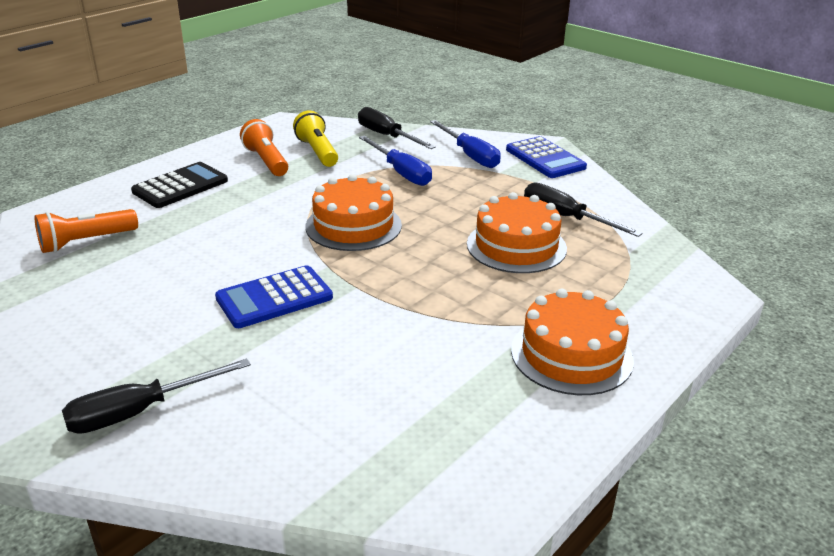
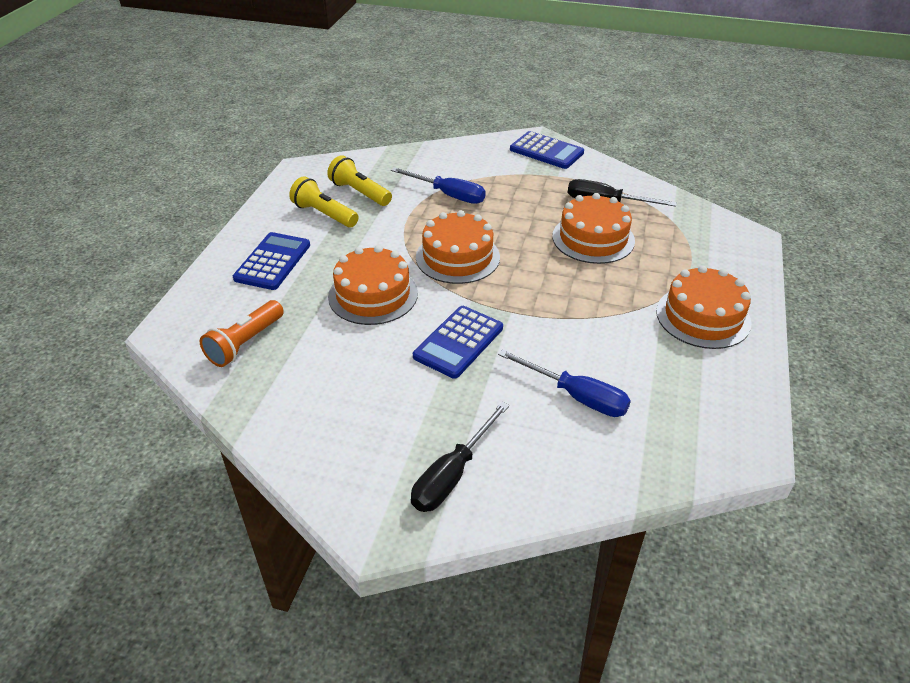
camera: 25 degrees left, 10 degrees up
black calculator [131,162,228,208] -> blue calculator [233,232,310,290]
orange flashlight [240,119,288,176] -> yellow flashlight [289,176,359,228]
black screwdriver [358,107,436,149] -> none
blue screwdriver [430,120,501,168] -> blue screwdriver moved to [498,349,631,417]
none -> orange cake [328,245,418,325]

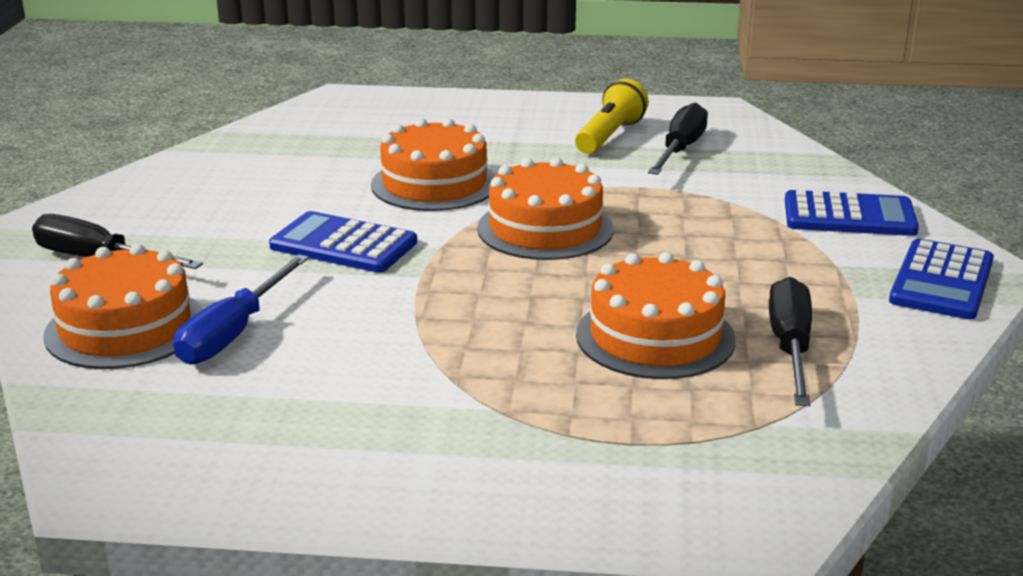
camera: 80 degrees right, 15 degrees down
orange flashlight [200,300,284,367] -> none
blue calculator [233,232,310,290] -> blue calculator moved to [785,190,919,236]
yellow flashlight [327,155,392,206] -> black screwdriver [648,103,708,175]
blue screwdriver [391,167,486,204] -> none
orange cake [656,265,751,349] -> orange cake moved to [43,244,203,369]

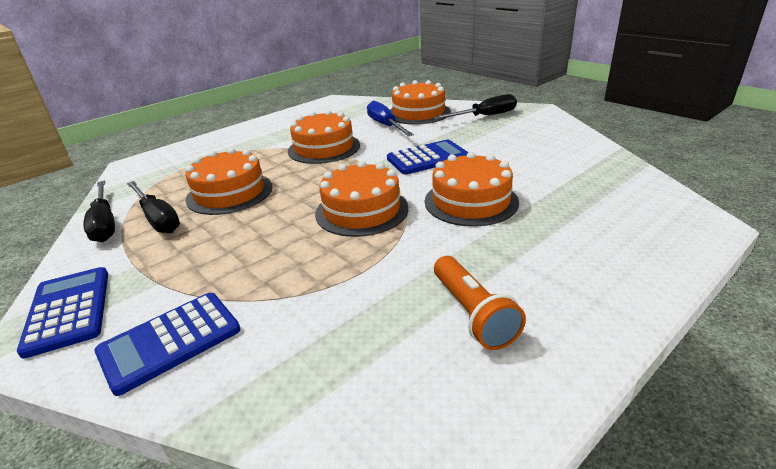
camera: 135 degrees right, 5 degrees up
yellow flashlight [575,79,649,154] -> orange flashlight [434,256,526,350]
black screwdriver [648,103,708,175] -> black screwdriver moved to [83,180,115,242]
none -> orange cake [288,110,360,164]

